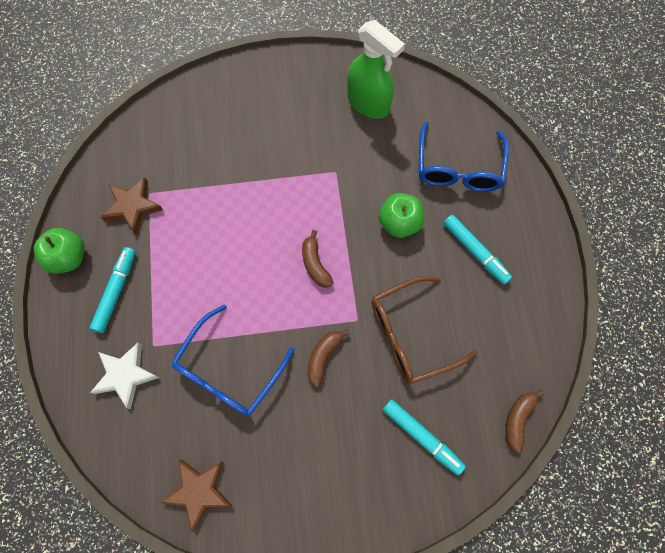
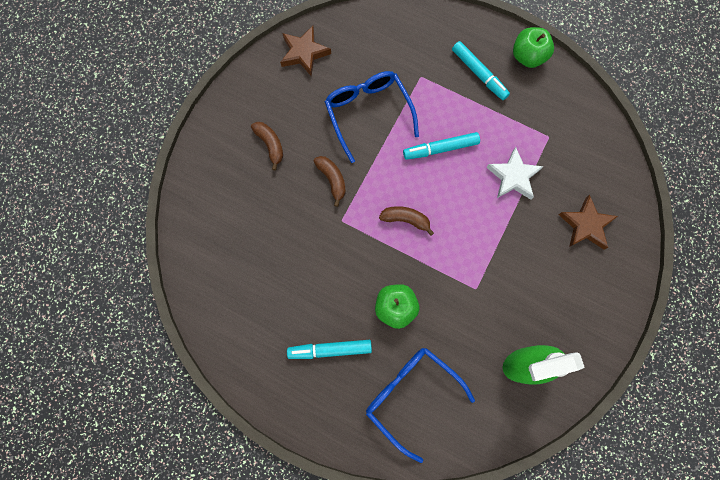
camera: 125 degrees right, 5 degrees up
white star [90,342,159,409] -> white star moved to [486,147,544,200]
brown star [100,178,163,235] -> brown star moved to [559,195,618,249]
brown glasses [372,276,478,384] -> none
turquoise marker [383,399,466,475] -> turquoise marker moved to [403,132,480,160]
brown banana [505,390,545,453] -> brown banana moved to [251,122,283,171]

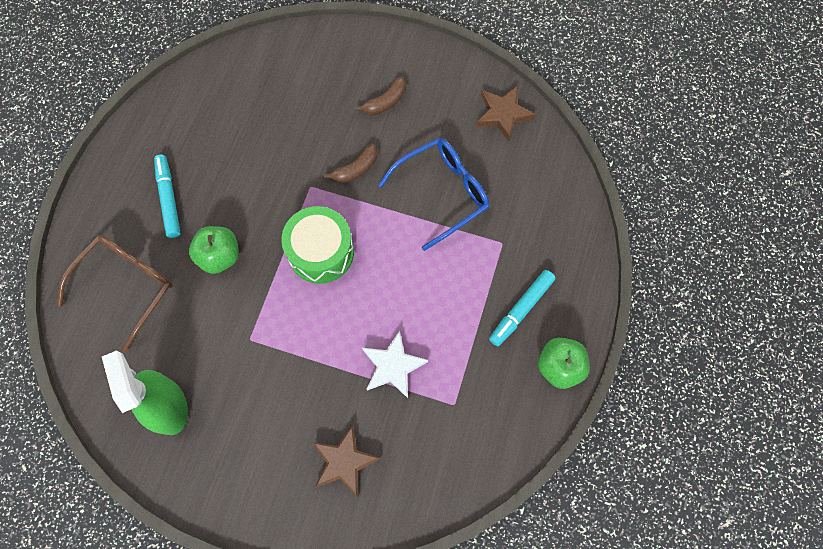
camera: 80 degrees right, 5 degrees down
blue glasses [366,348,475,463] -> brown glasses [57,235,173,352]
brown banana [379,206,434,236] -> green drum [281,206,354,284]
turquoise marker [403,132,480,160] -> none

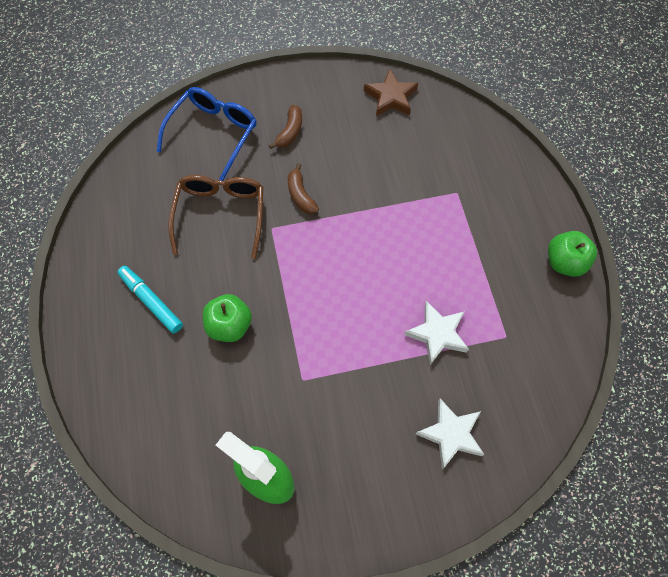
camera: 30 degrees left, 5 degrees down
brown glasses [57,235,173,352] -> brown glasses moved to [168,175,263,259]
green drum [281,206,354,284] -> none
brown star [313,425,381,497] -> white star [416,399,485,469]
brown banana [323,144,378,184] -> brown banana turned 135 degrees clockwise [288,163,319,214]
blue glasses [378,138,489,251] -> blue glasses moved to [157,87,257,181]
turquoise marker [489,270,555,346] -> none

